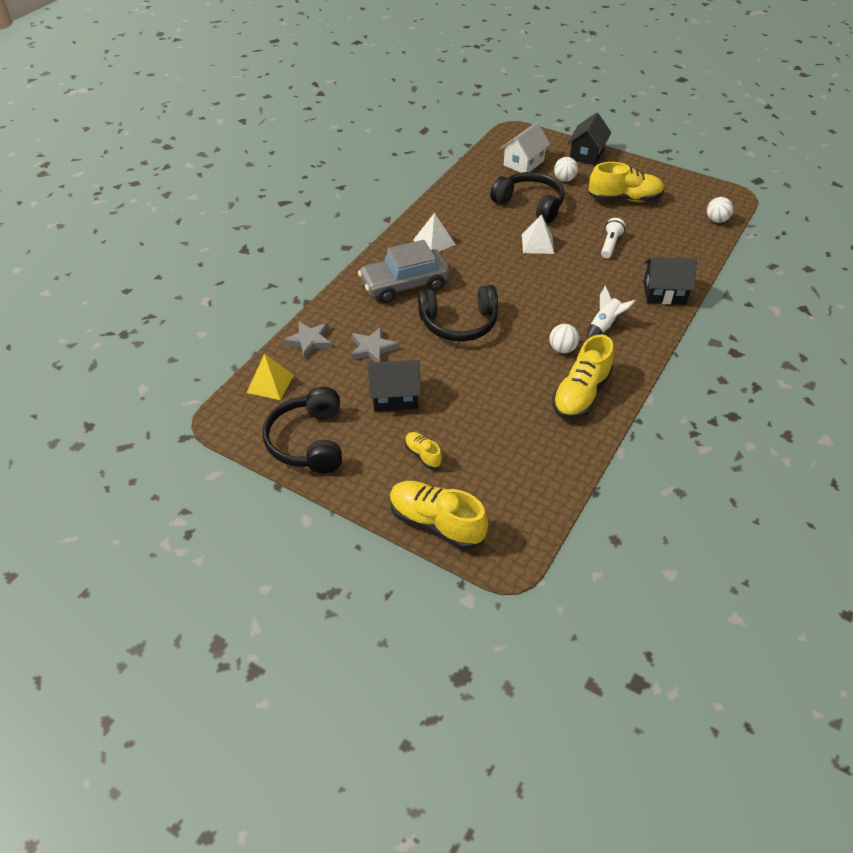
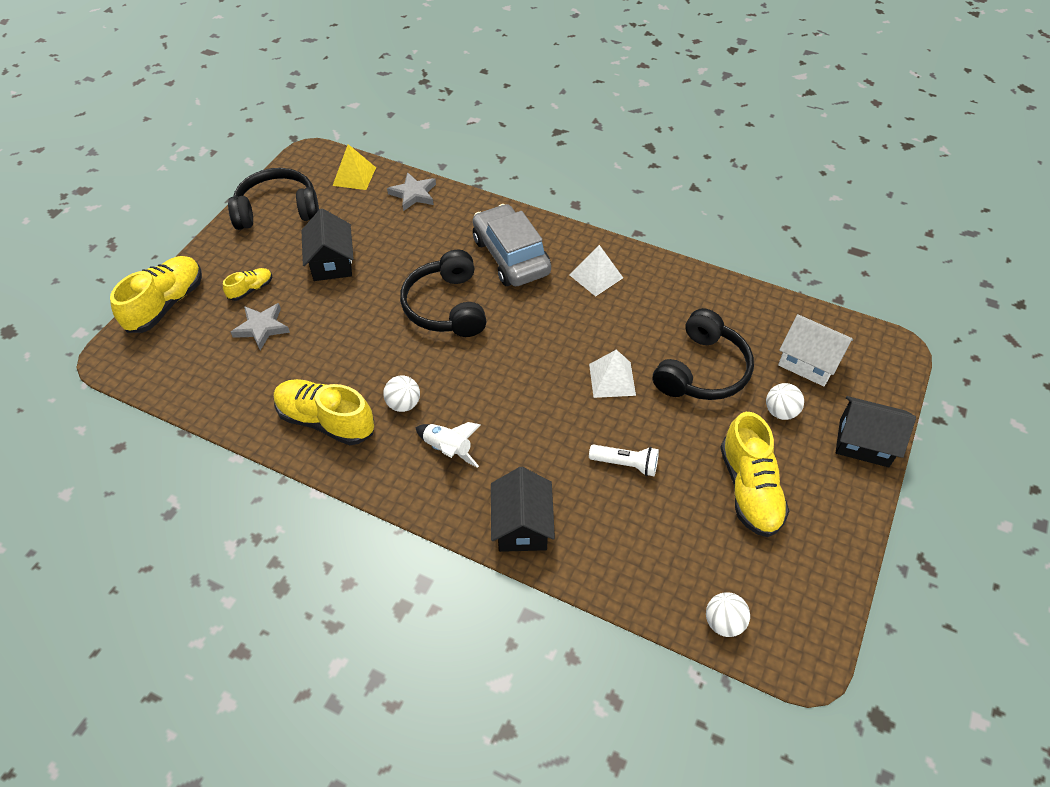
camera: 85 degrees right, 5 degrees up
grey star [351,327,398,362] -> grey star moved to [231,303,290,350]

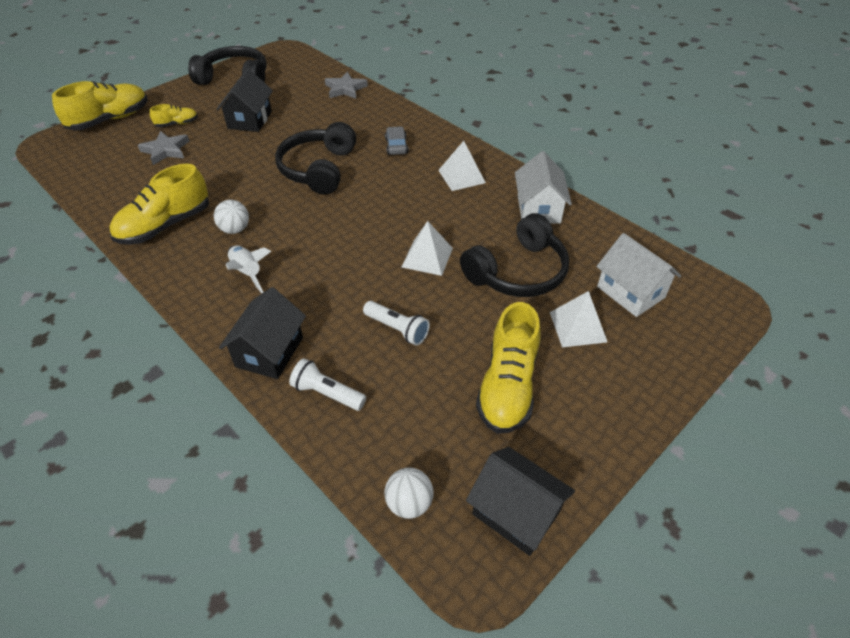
camera: 20 degrees right, 5 degrees down
yellow shoe [274,379,374,445] -> yellow shoe turned 90 degrees counterclockwise [109,164,209,245]
yellow pyramid [333,144,376,190] -> none
grey car [473,204,551,286] -> grey car [385,126,408,155], size x0.45
white ball [766,383,804,420] -> white pyramid [550,291,607,347]
black house [836,396,916,467] -> black house moved to [466,447,575,556]
none -> white flashlight [289,358,366,411]
none -> white house [515,151,572,224]

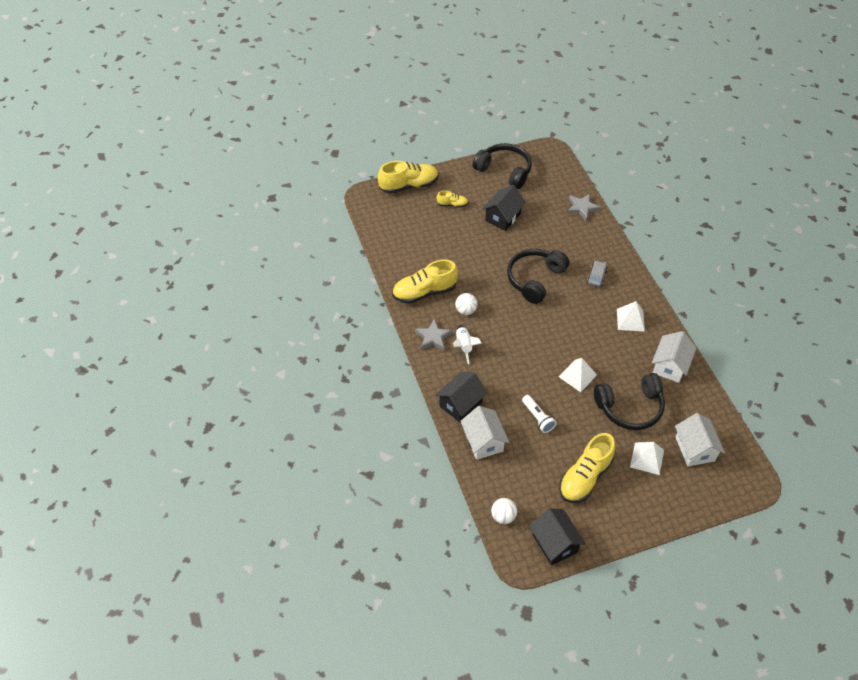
camera: 25 degrees right, 5 degrees up
grey star [138,131,189,165] -> grey star moved to [415,319,453,351]
white flashlight [289,358,366,411] -> white house [460,406,509,460]

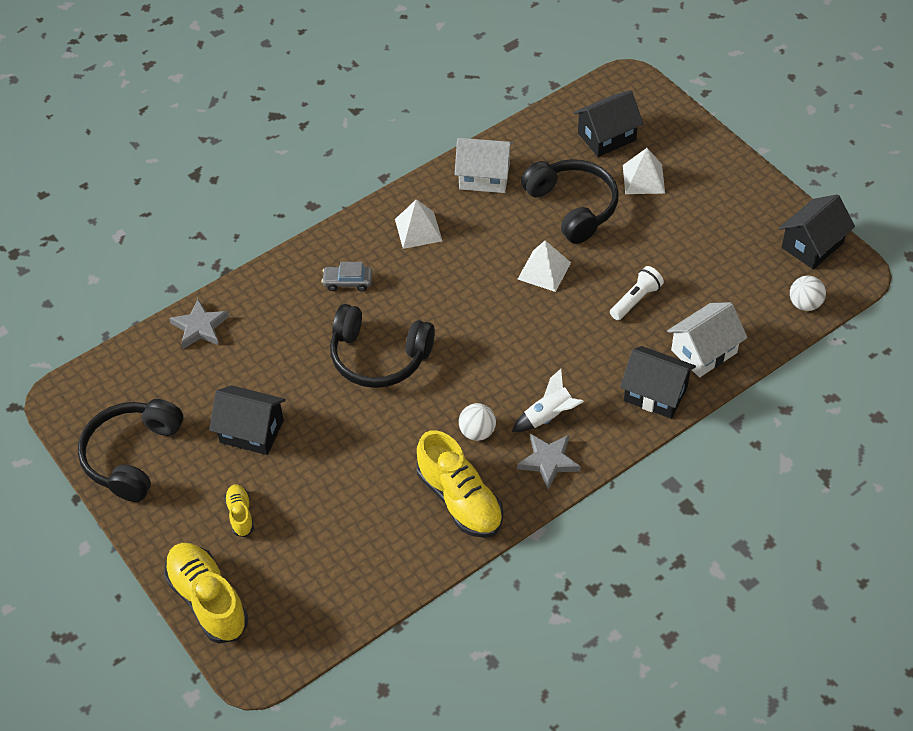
camera: 105 degrees left, 0 degrees up
yellow shoe [559,433,615,503] -> none
white house [675,413,725,466] -> black house [573,90,643,157]

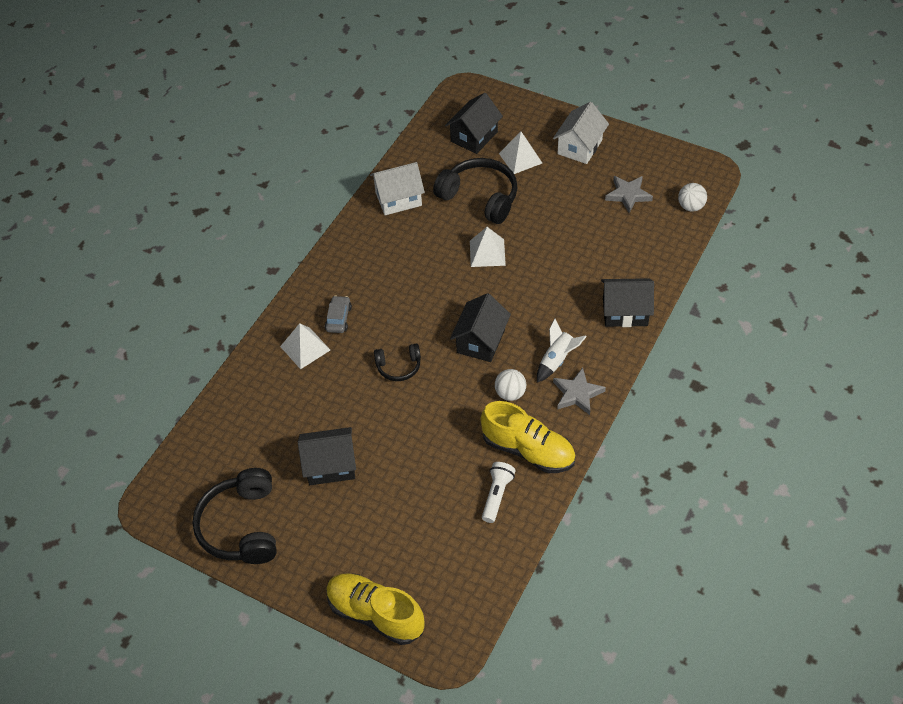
camera: 25 degrees left, 0 degrees up
grey star [169,299,229,349] -> grey star moved to [605,176,653,213]
yellow shoe [224,484,254,537] -> none
grey car [322,262,372,291] -> grey car turned 120 degrees clockwise [325,296,352,333]
black headphones [330,304,435,388] -> black headphones [374,343,421,381], size x0.54
white pyramid [395,199,442,249] -> white pyramid moved to [280,323,330,369]
white flashlight [610,266,664,320] -> white flashlight moved to [482,462,516,523]
white house [667,302,748,377] -> white house moved to [553,102,609,164]
black house [779,194,855,269] -> black house moved to [450,293,511,362]

